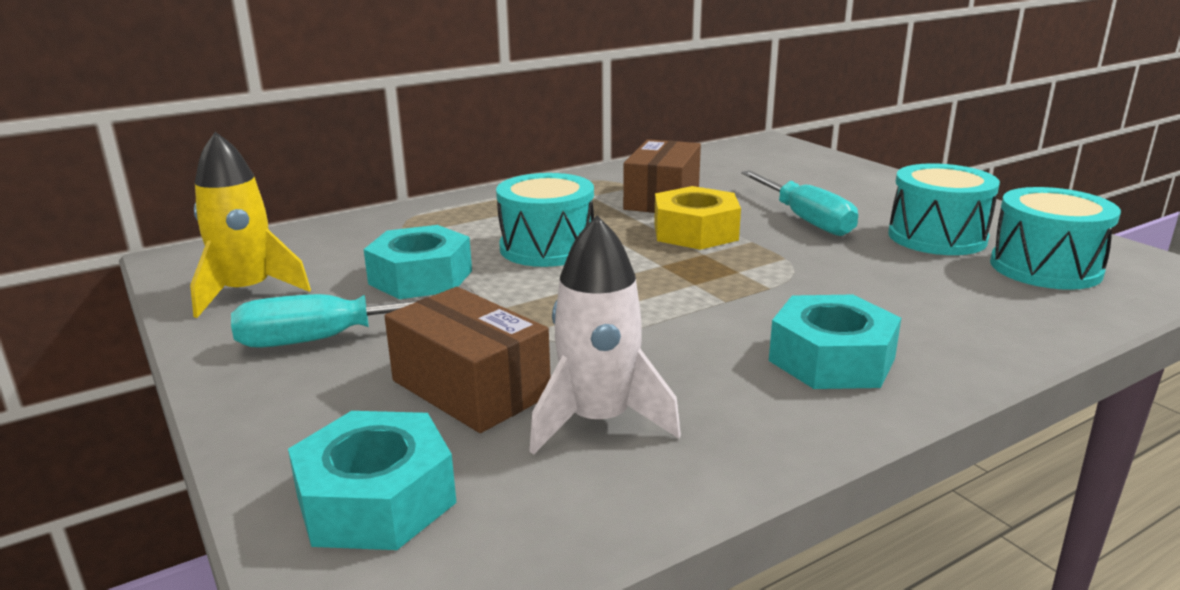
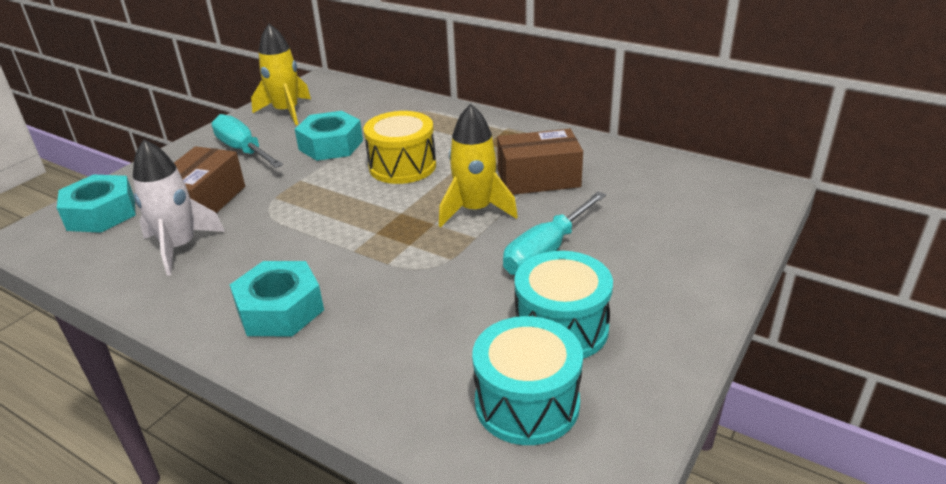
camera: 65 degrees right, 10 degrees up
turquoise drum [496,173,594,267] -> yellow drum [364,111,436,184]
yellow nut [654,186,741,250] -> yellow rocket [439,104,518,227]

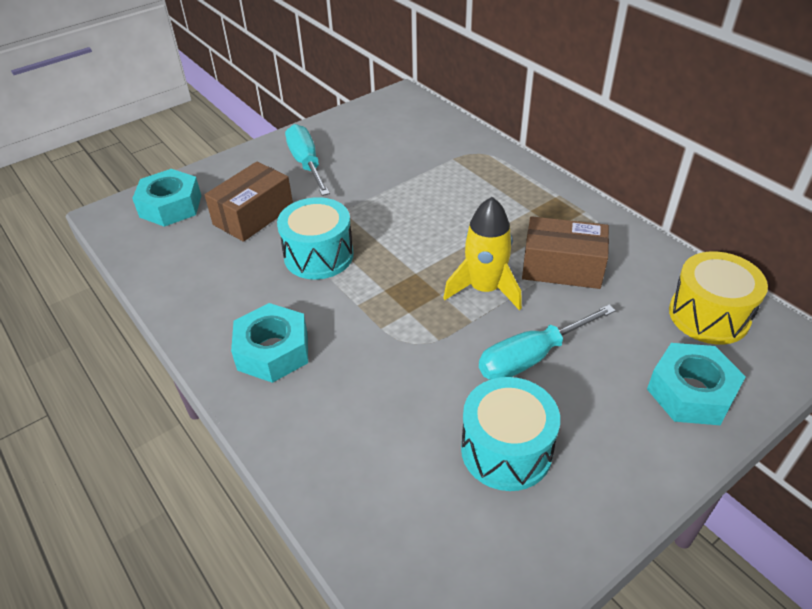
camera: 20 degrees right, 10 degrees up
white rocket [133,139,225,276] -> none
yellow rocket [251,24,311,125] -> none
turquoise nut [295,111,363,161] -> turquoise nut moved to [647,343,746,425]
yellow drum [364,111,436,184] -> yellow drum moved to [669,251,768,344]
turquoise drum [472,316,583,445] -> turquoise drum moved to [277,197,354,279]

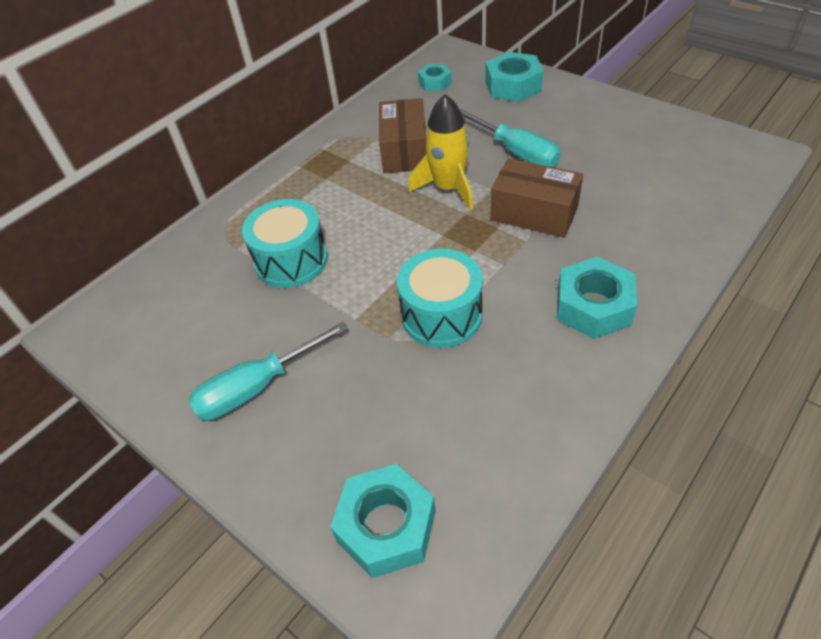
camera: 100 degrees left, 5 degrees up
brown box [204,161,293,242] -> brown box moved to [491,158,583,238]
turquoise drum [461,377,560,491] -> turquoise drum moved to [242,199,328,288]
yellow drum [669,251,768,344] -> turquoise nut [418,64,452,91]

